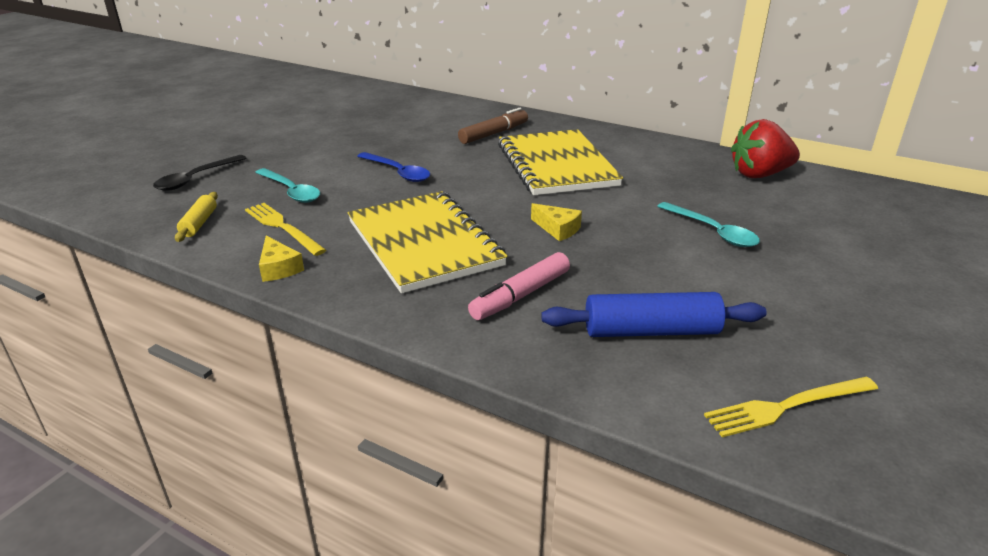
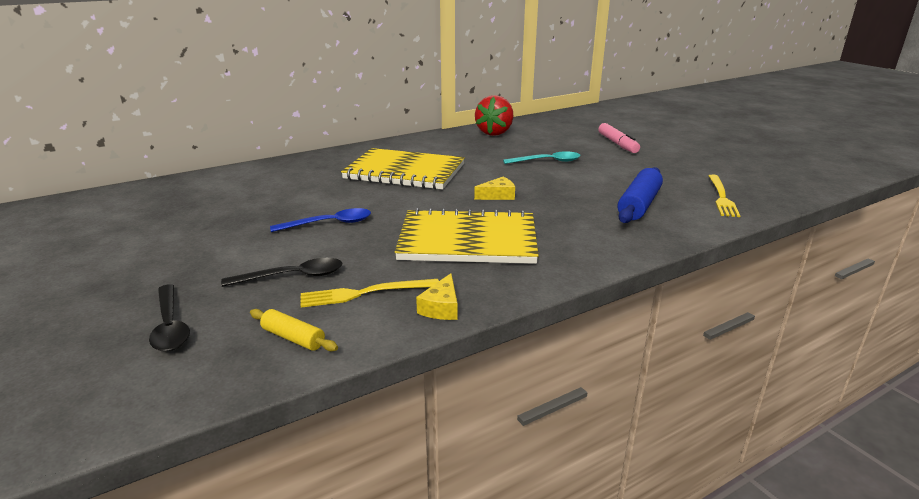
camera: 60 degrees left, 5 degrees down
turquoise spoon [255,168,320,203] -> black spoon [221,258,342,287]
yellow cheese [259,236,304,282] -> yellow cheese turned 105 degrees clockwise [416,273,458,320]
brown marker [458,108,528,144] -> none
pink marker [468,252,570,320] -> pink marker moved to [598,123,640,153]

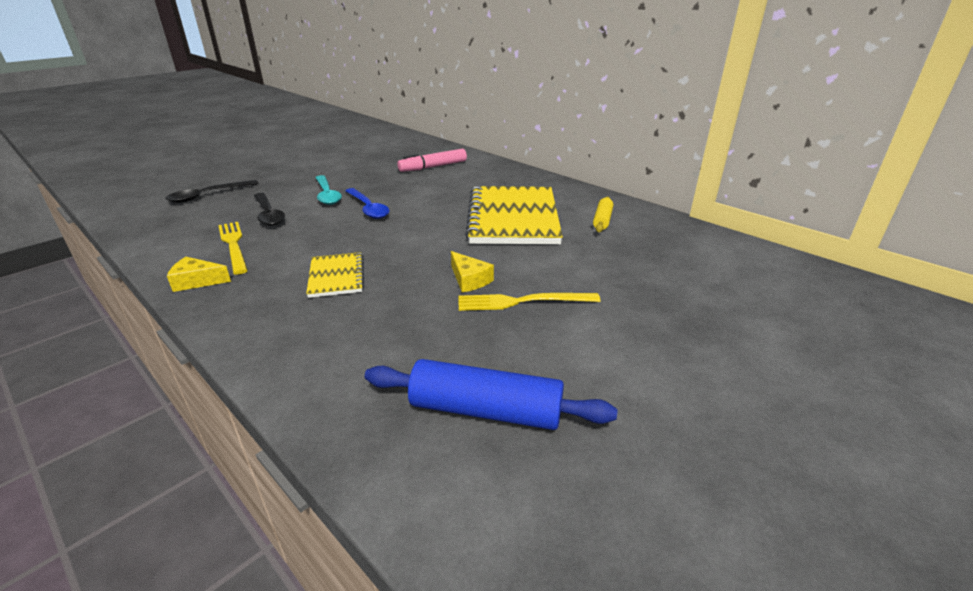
camera: 75 degrees right, 5 degrees up
yellow rolling pin [250,309,338,351] -> yellow rolling pin moved to [593,197,613,232]
yellow notebook [395,208,539,264] -> yellow notebook [306,252,364,298], size x0.49
red strawberry [475,95,513,136] -> none
turquoise spoon [503,151,581,164] -> turquoise spoon moved to [315,175,342,205]
pink marker [598,123,640,153] -> pink marker moved to [397,149,467,172]
yellow fork [709,174,740,217] -> yellow fork moved to [458,293,600,311]

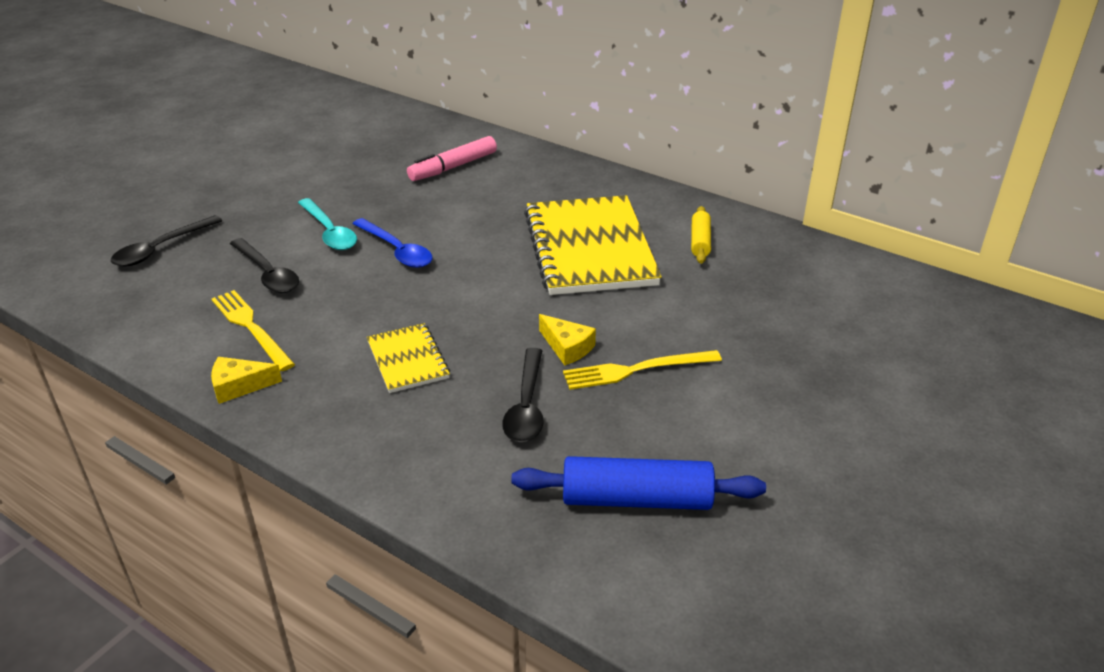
camera: 10 degrees left, 5 degrees up
none -> black spoon [502,348,544,442]

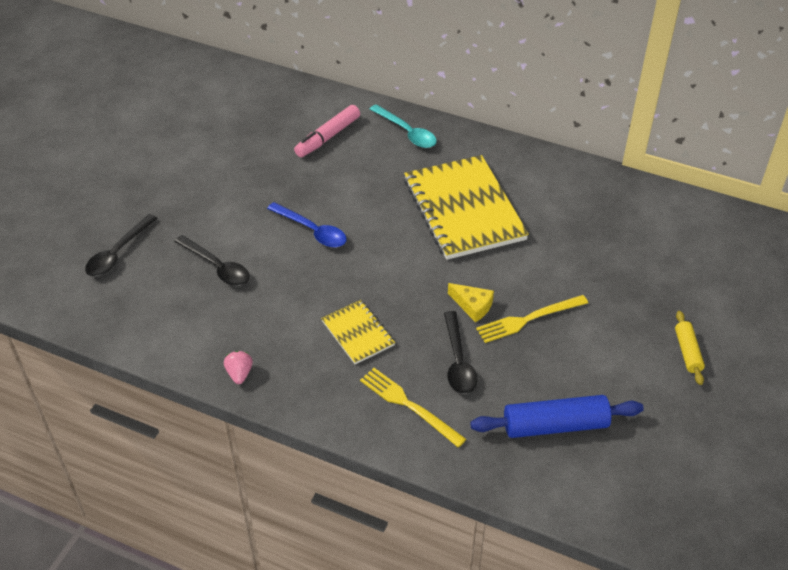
camera: 10 degrees left, 10 degrees up
yellow fork [211,290,295,371] -> yellow fork moved to [360,368,466,448]
yellow cheese [211,357,282,404] -> pink strawberry [224,351,253,384]
turquoise spoon [298,198,357,250] -> turquoise spoon moved to [370,104,437,148]
yellow rolling pin [691,206,711,264] -> yellow rolling pin moved to [675,311,705,385]

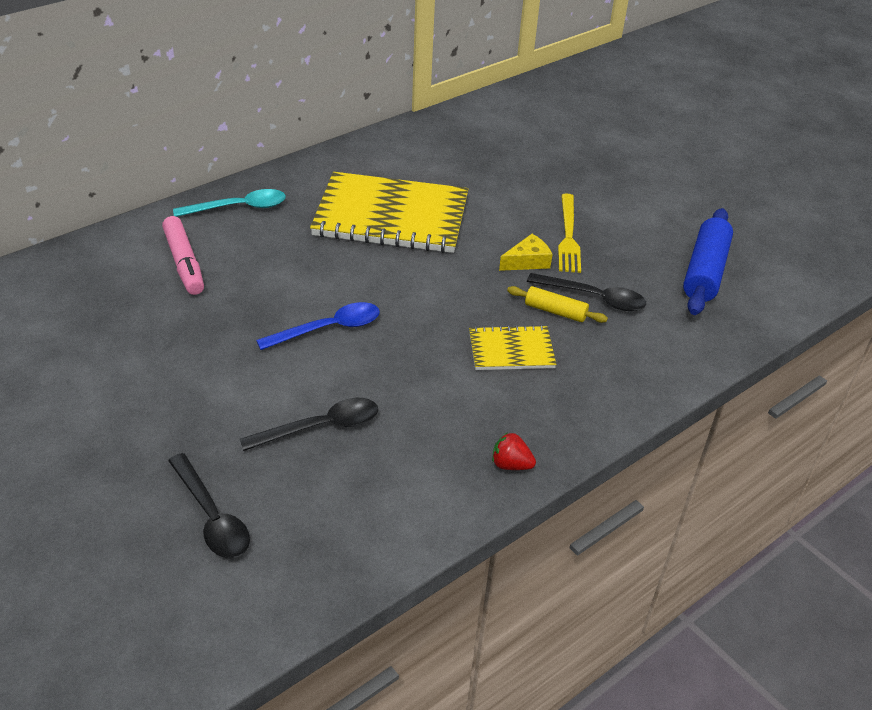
camera: 65 degrees left, 5 degrees down
pink strawberry [224,351,253,384] -> red strawberry [492,432,536,470]
yellow fork [360,368,466,448] -> none
yellow rolling pin [675,311,705,385] -> yellow rolling pin moved to [507,286,608,323]

